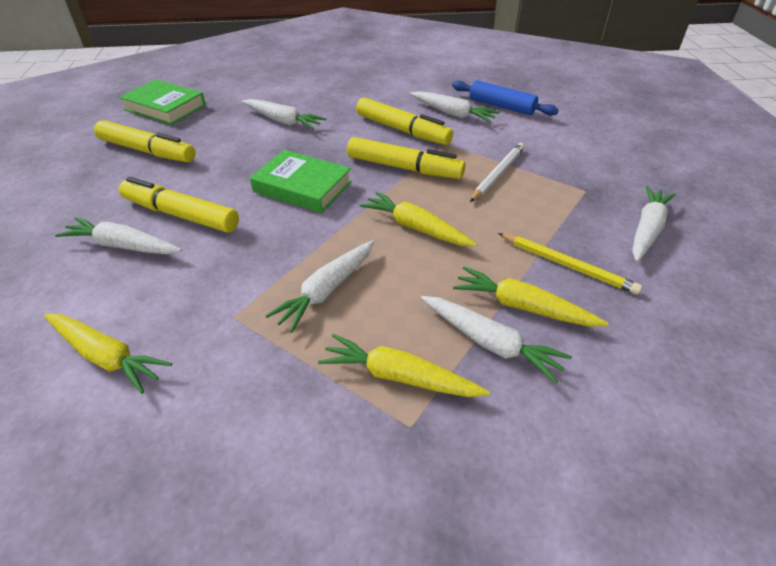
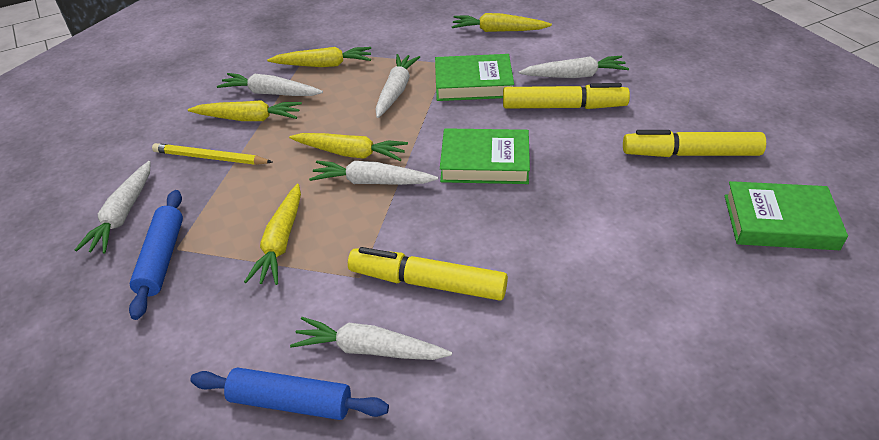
camera: 160 degrees right, 0 degrees up
white carrot [242,99,326,129] -> white carrot moved to [309,161,438,185]
yellow marker [347,137,465,179] -> none
white pencil [470,143,525,202] -> yellow carrot [244,184,301,285]
none -> blue rolling pin [129,190,183,320]
none -> green book [435,54,514,101]

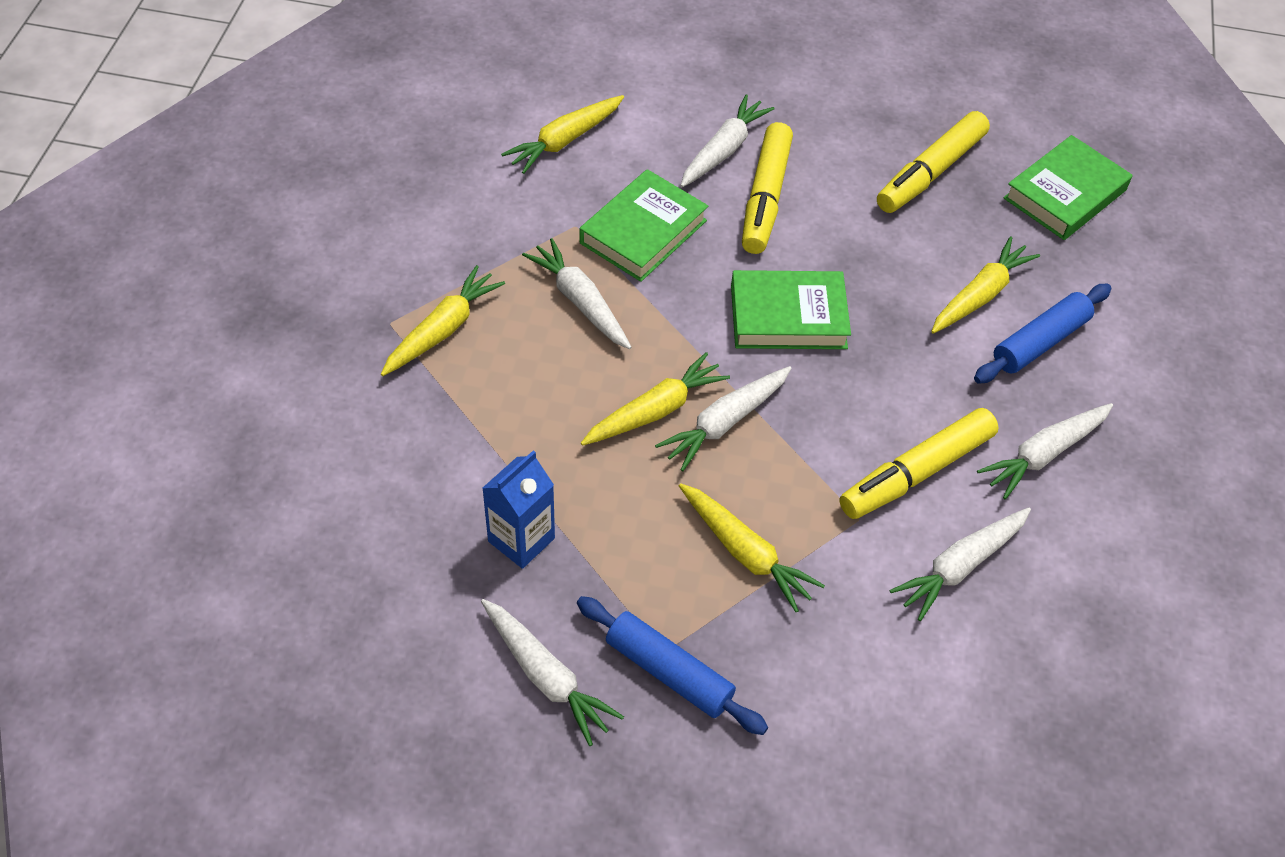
camera: 55 degrees left, 10 degrees up
yellow pencil [152,143,273,165] -> blue carton [482,450,555,569]
yellow carrot [188,101,302,121] -> yellow carrot moved to [931,236,1040,334]
blue rolling pin [190,368,389,420] -> blue rolling pin moved to [974,284,1111,384]
white carrot [217,73,323,96] -> white carrot moved to [977,403,1113,499]
green book [440,128,530,184] -> green book turned 45 degrees clockwise [731,270,851,349]
yellow marker [503,83,630,109] -> yellow marker turned 150 degrees clockwise [742,122,793,254]

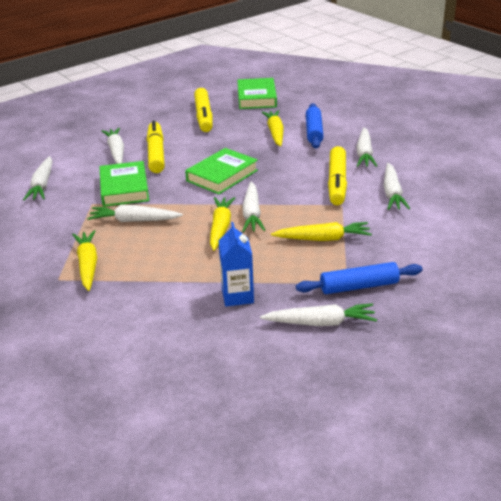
camera: 45 degrees left, 20 degrees down
yellow carrot [501,95,624,174] -> white carrot [23,156,53,201]
yellow marker [742,122,793,254] -> yellow marker turned 150 degrees counterclockwise [147,120,165,173]

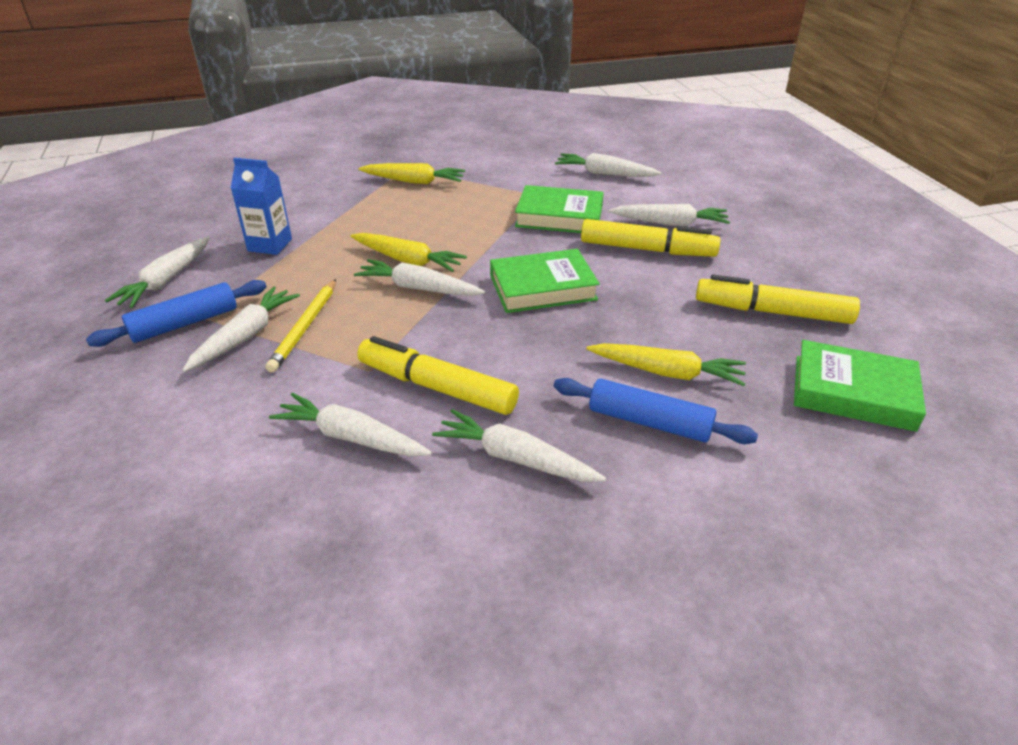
camera: 110 degrees right, 5 degrees up
white carrot [87,205,183,222] -> white carrot moved to [183,287,300,372]
green book [185,148,258,194] -> green book turned 75 degrees counterclockwise [490,249,600,313]
yellow carrot [271,222,372,241] -> yellow pencil [265,279,336,372]
blue rolling pin [296,262,423,294] -> blue rolling pin turned 45 degrees clockwise [86,280,267,347]

